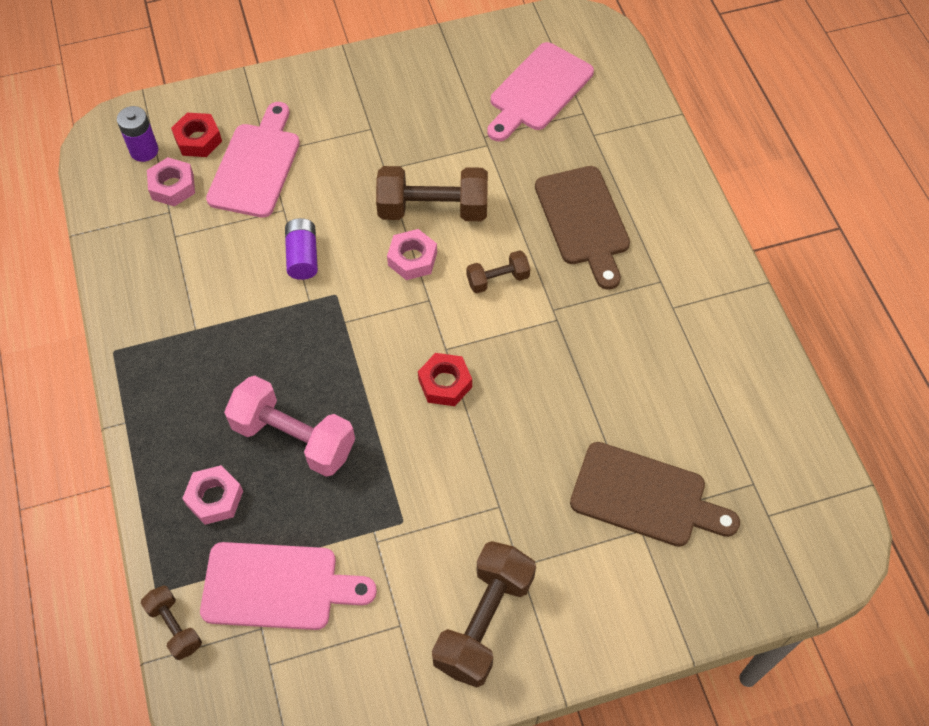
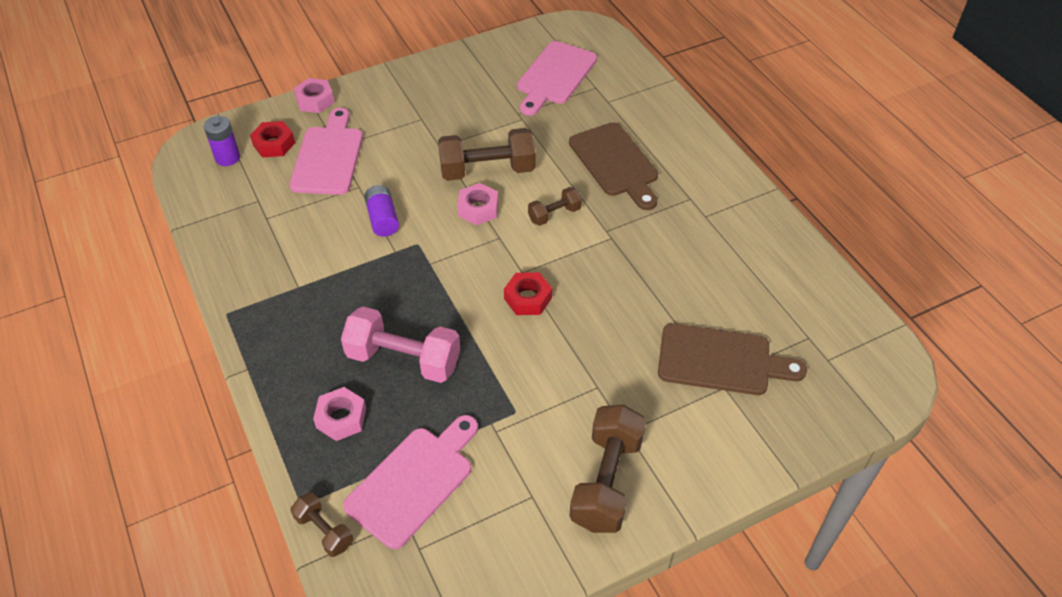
camera: 10 degrees left, 10 degrees down
pink nut [147,157,195,207] -> pink nut moved to [294,78,334,113]
pink cutting board [200,542,377,630] -> pink cutting board turned 45 degrees counterclockwise [343,415,478,549]

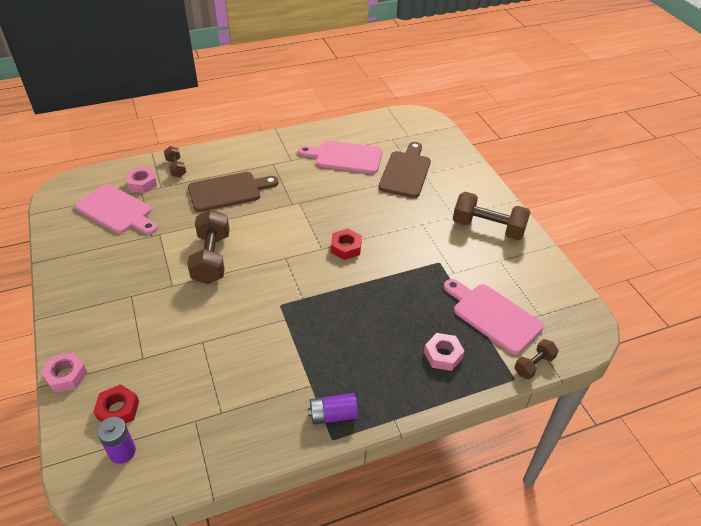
camera: 85 degrees left, 5 degrees down
pink cutting board [289,108,363,195] -> pink cutting board moved to [298,141,382,174]
pink dumbbell [341,307,460,383] -> none
purple battery [364,185,399,237] -> purple battery moved to [308,393,358,425]
pink nut [457,183,498,225] -> pink nut moved to [126,167,157,193]
brown dumbbell [528,187,582,226] -> brown dumbbell moved to [164,146,186,177]

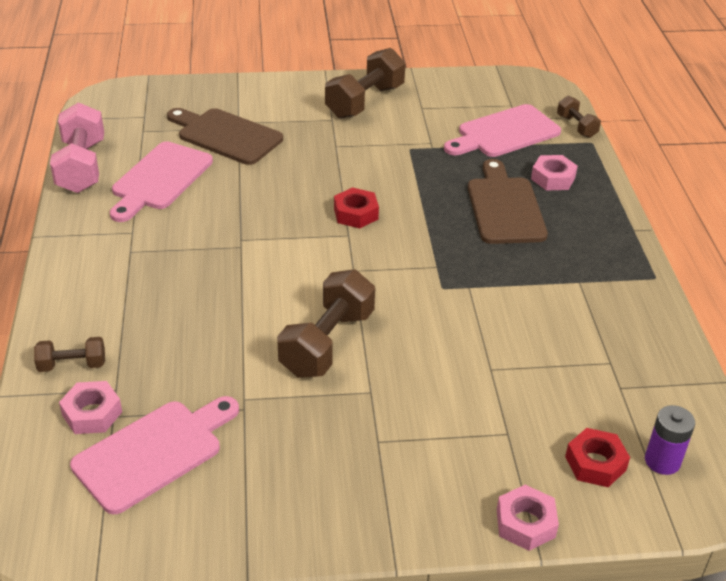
camera: 75 degrees left, 5 degrees down
brown dumbbell [187,209,229,284] -> brown dumbbell turned 75 degrees counterclockwise [277,269,375,378]
brown cutting board [188,172,279,212] -> brown cutting board moved to [468,159,548,244]
purple battery [308,393,358,425] -> none
none -> pink dumbbell [50,102,104,193]

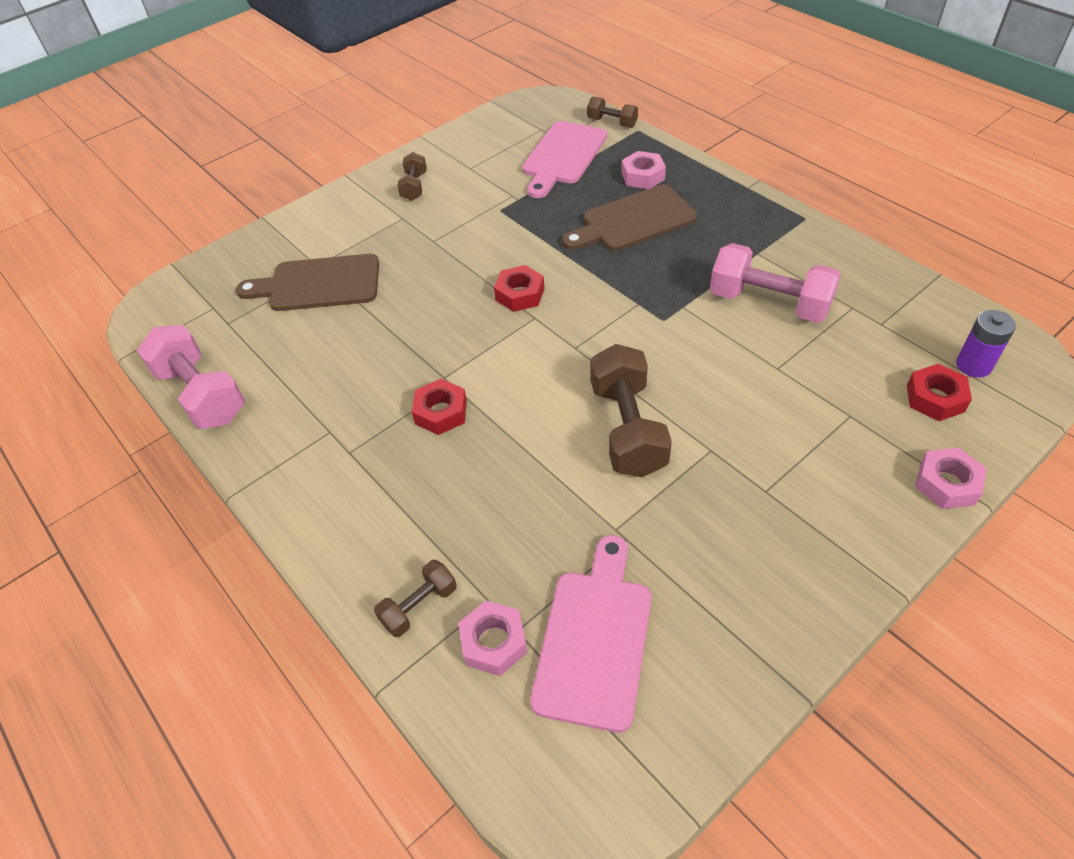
camera: 30 degrees left, 10 degrees up
pink cutting board [110,142,213,222] -> none
brown dumbbell [325,48,405,119] -> brown dumbbell [397,152,427,201], size x0.53
brown cutting board [468,159,548,244] -> brown cutting board turned 75 degrees counterclockwise [562,185,697,251]
none -> red nut [412,379,467,435]
none -> pink dumbbell [710,243,841,323]

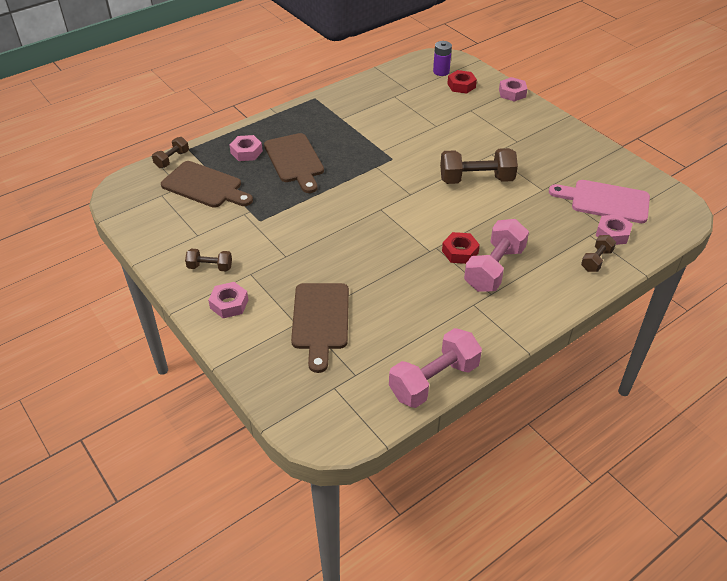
camera: 90 degrees left, 5 degrees down
brown dumbbell [374,560,457,637] -> brown dumbbell turned 75 degrees clockwise [581,235,616,272]
red nut [494,265,545,312] -> none
pink cutting board [522,121,607,198] -> brown cutting board [161,161,253,208]
pink dumbbell [710,243,841,323] -> pink dumbbell moved to [464,219,529,292]
none -> pink nut [208,282,248,318]

